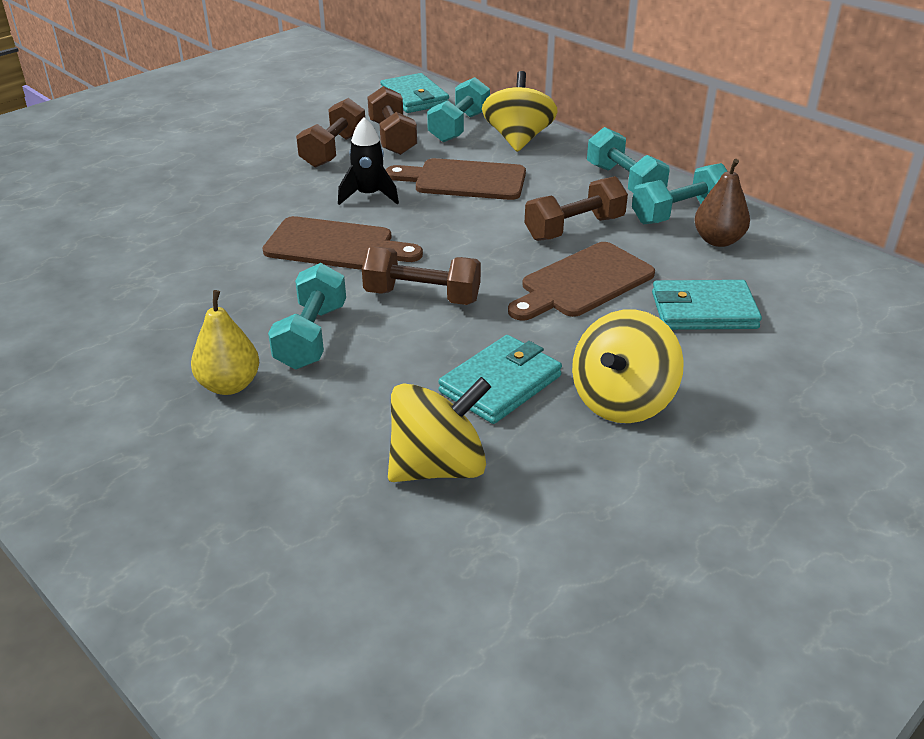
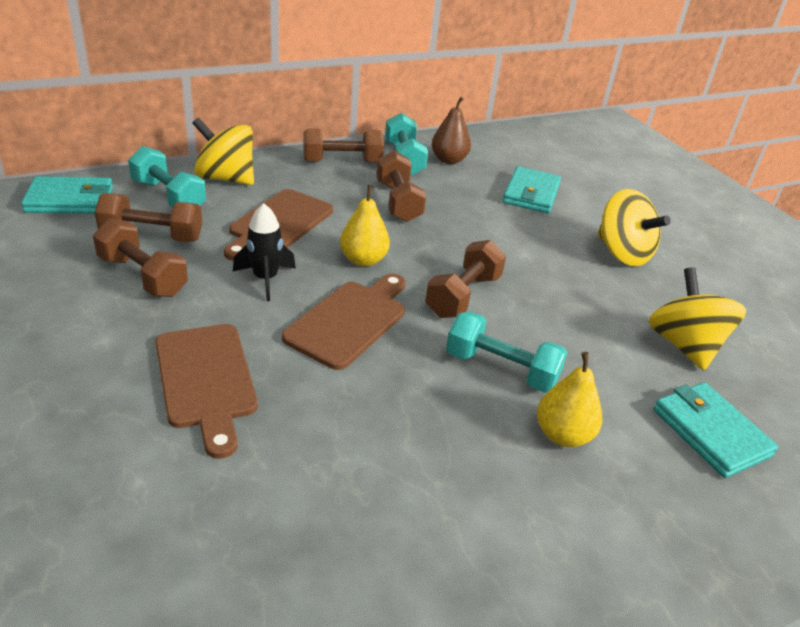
camera: 75 degrees left, 0 degrees up
turquoise wallet [438,335,562,424] -> turquoise wallet moved to [653,382,778,478]
brown cutting board [508,242,655,321] -> brown cutting board moved to [155,324,258,459]
turquoise dumbbell [587,127,670,192] -> brown dumbbell [303,128,384,163]
none -> yellow pear [340,185,390,267]

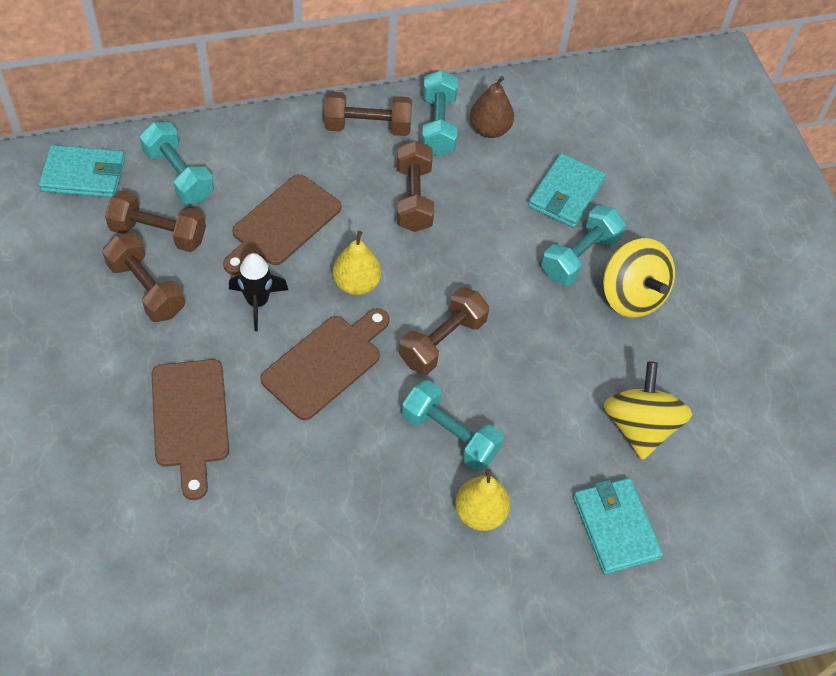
camera: 10 degrees right, 20 degrees up
yellow spinning top [192,117,254,185] -> none
none -> turquoise dumbbell [541,205,626,285]

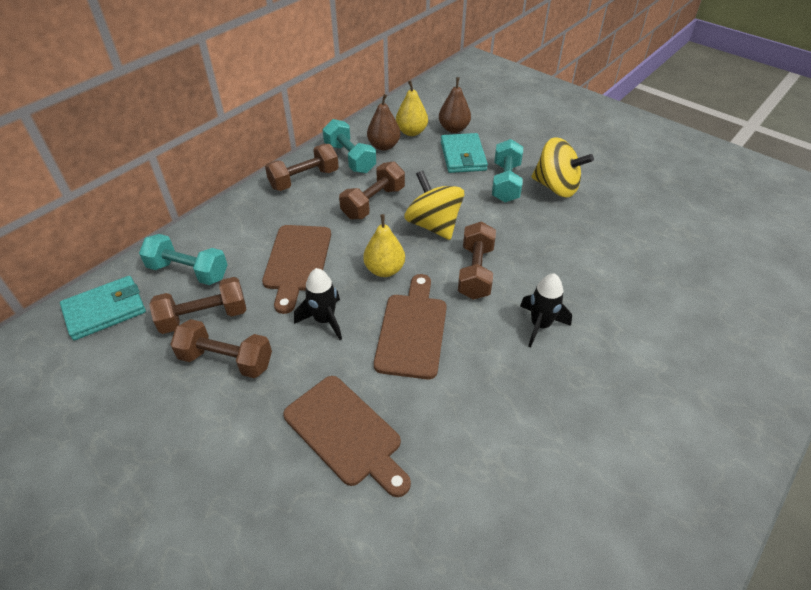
camera: 30 degrees left, 10 degrees down
brown dumbbell [397,140,434,232] -> brown dumbbell turned 75 degrees clockwise [339,161,405,219]
turquoise dumbbell [402,380,504,472] -> black rocket [520,273,572,348]
yellow pear [455,469,510,531] -> yellow pear moved to [396,80,428,136]
turquoise wallet [573,478,663,574] -> none
yellow spinning top [604,362,692,460] -> yellow spinning top moved to [404,170,464,240]
none -> brown pear [439,77,471,133]

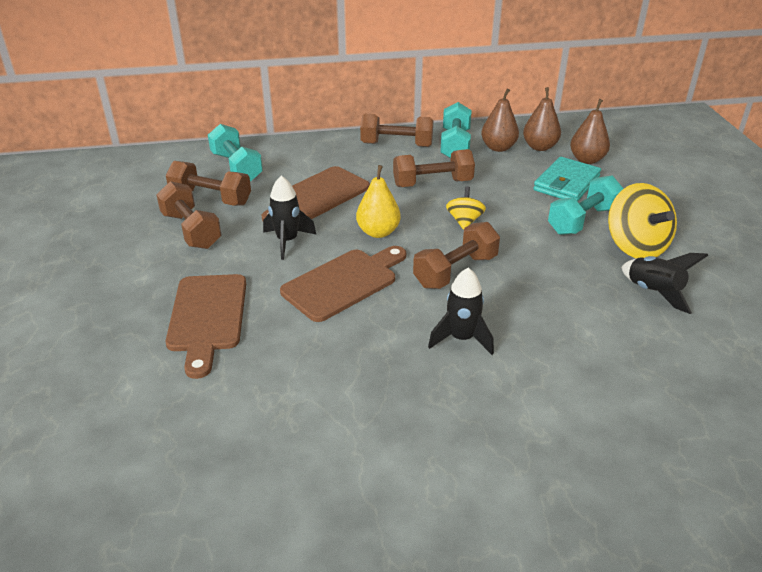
camera: 40 degrees right, 10 degrees down
turquoise wallet [60,276,146,341] -> none
yellow pear [396,80,428,136] -> brown pear [523,87,561,151]
yellow spinning top [404,170,464,240] -> yellow spinning top [446,187,486,230], size x0.55
none -> black rocket [621,253,709,314]

